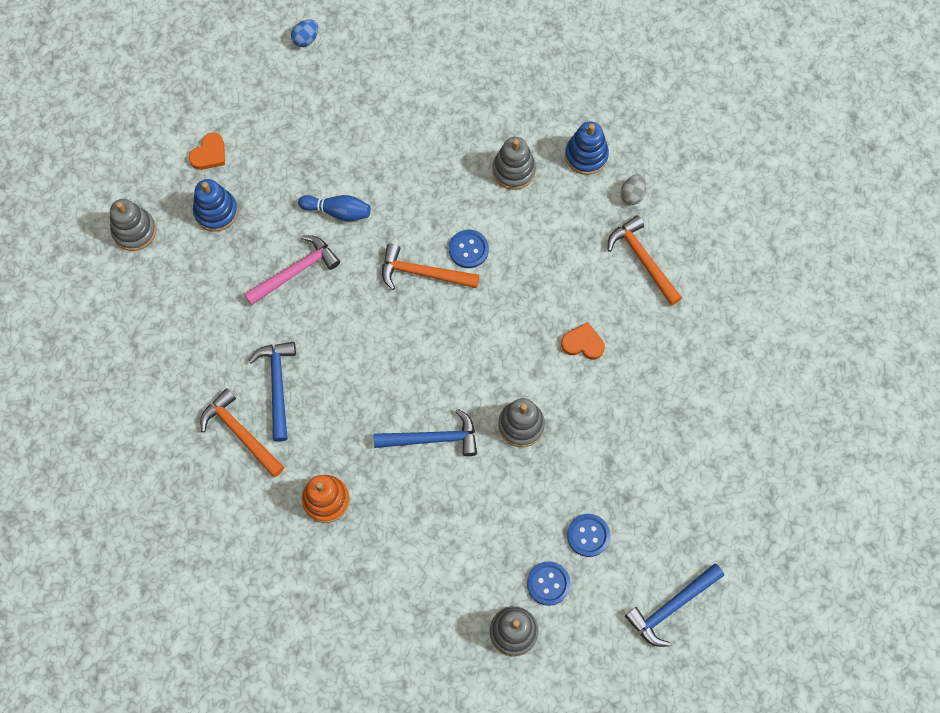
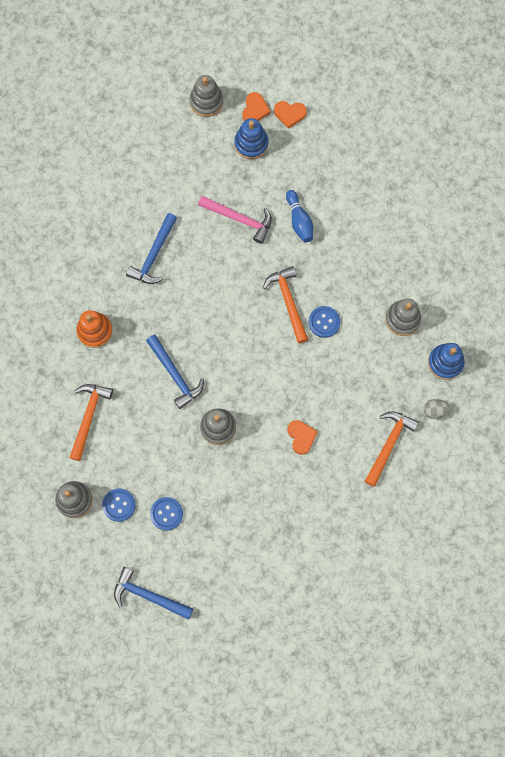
camera: 60 degrees right, 5 degrees up
orange hammer [200,388,284,477] -> orange hammer moved to [69,384,113,461]
blue hammer [248,341,296,442] -> blue hammer turned 150 degrees clockwise [126,213,177,284]
blue egg [291,19,318,47] -> none
none -> orange heart [243,92,270,121]

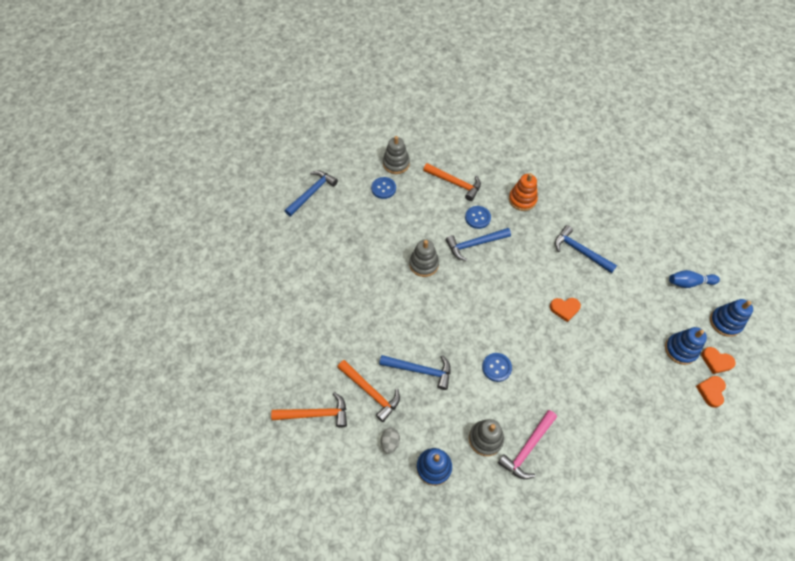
camera: 105 degrees right, 15 degrees down
blue button [150,497,183,531] -> blue button moved to [465,206,491,229]
grey stacking toy [190,75,223,117] -> blue stacking toy [710,299,753,337]
pink hammer [198,196,272,244] -> pink hammer moved to [498,410,557,479]
orange hammer [263,266,308,343] -> orange hammer moved to [271,392,347,428]
blue bowling pin [286,190,313,242] -> blue bowling pin moved to [669,270,720,288]
orange heart [287,420,318,455] -> orange heart moved to [550,298,581,322]
none -> blue hammer [379,355,451,390]

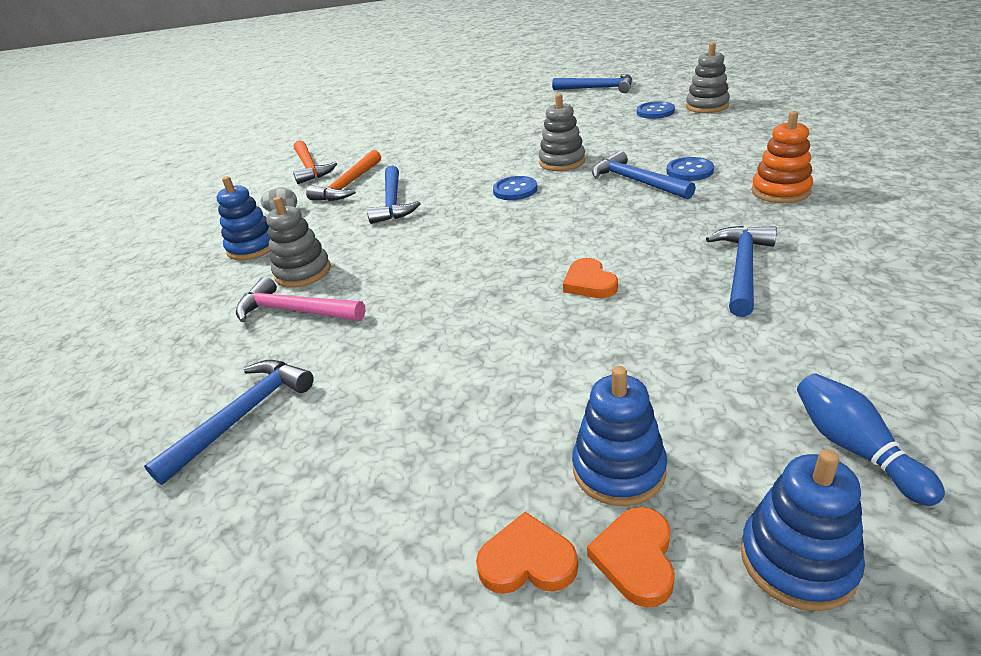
camera: 75 degrees right, 25 degrees down
orange hammer [423,163,481,201] -> none
blue button [482,353,512,382] -> blue button moved to [493,176,537,200]
none -> blue hammer [144,360,314,485]

